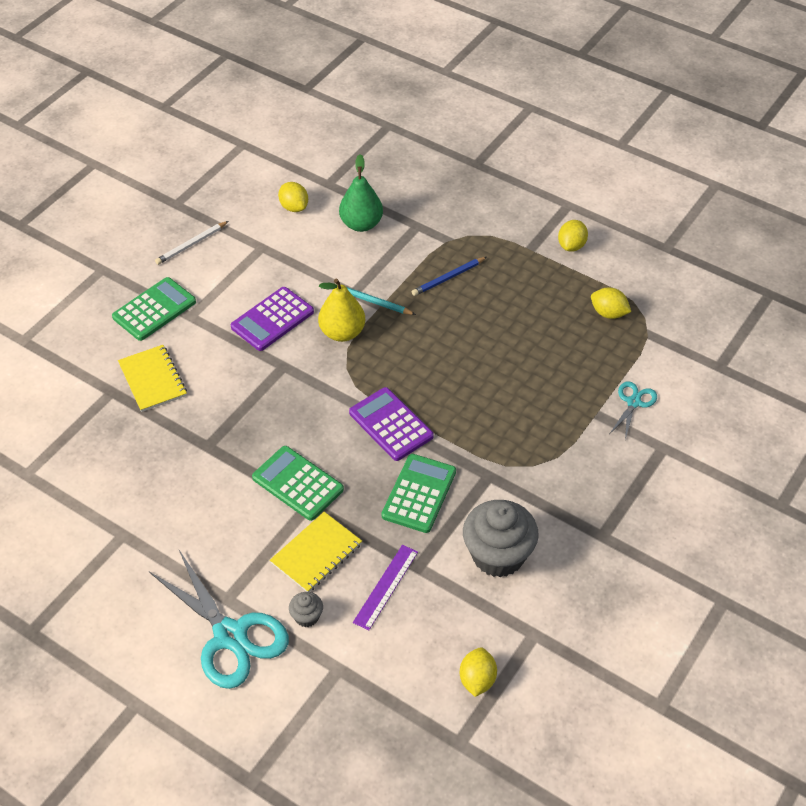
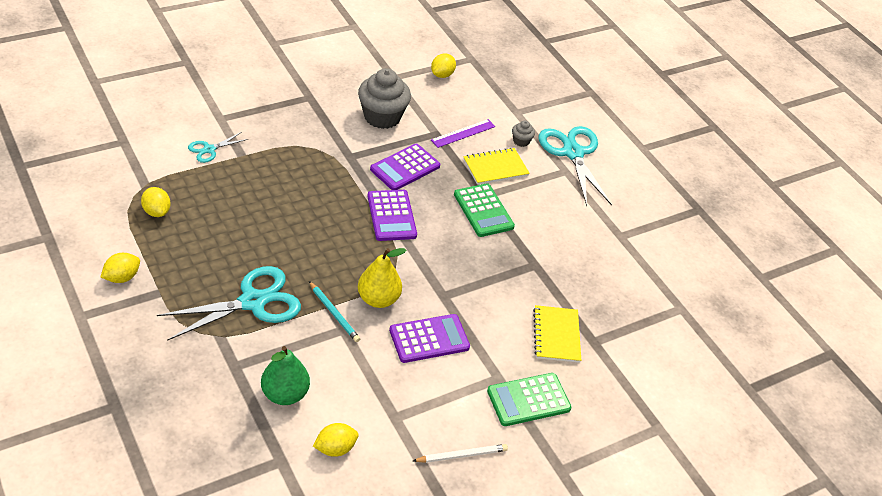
camera: 160 degrees left, 5 degrees down
yellow lemon [278,182,308,212] -> yellow lemon turned 75 degrees clockwise [313,423,358,457]
green calculator [381,454,456,533] -> purple calculator [370,144,440,190]
blue pencil [412,257,487,296] -> turquoise scissors [157,266,301,341]

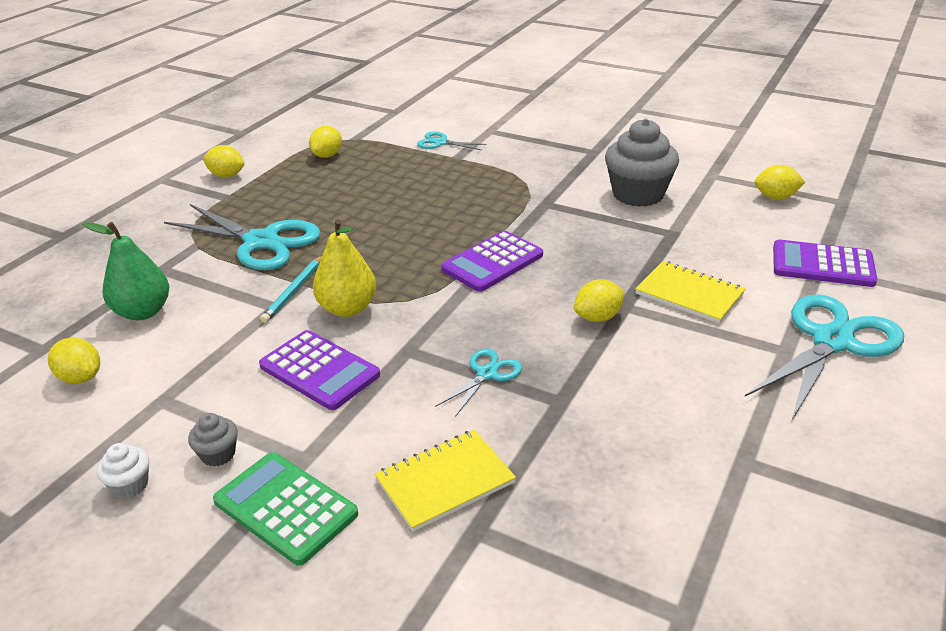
camera: 65 degrees right, 10 degrees down
purple calculator [370,144,440,190] -> purple calculator moved to [773,239,877,287]
white pencil [413,444,508,463] -> white cupcake [97,443,149,498]
purple ruler [431,119,496,148] -> none
green calculator [454,183,515,237] -> yellow lemon [574,279,625,322]
grey cupcake [512,121,535,147] -> grey cupcake moved to [188,413,238,466]
none -> turquoise scissors [435,348,522,417]

